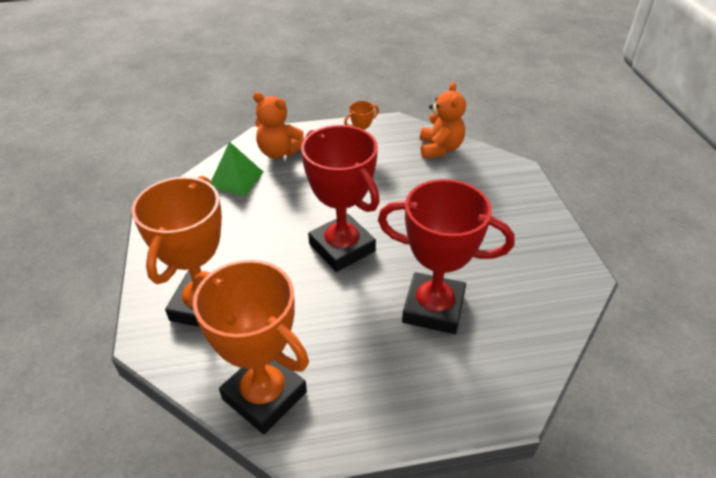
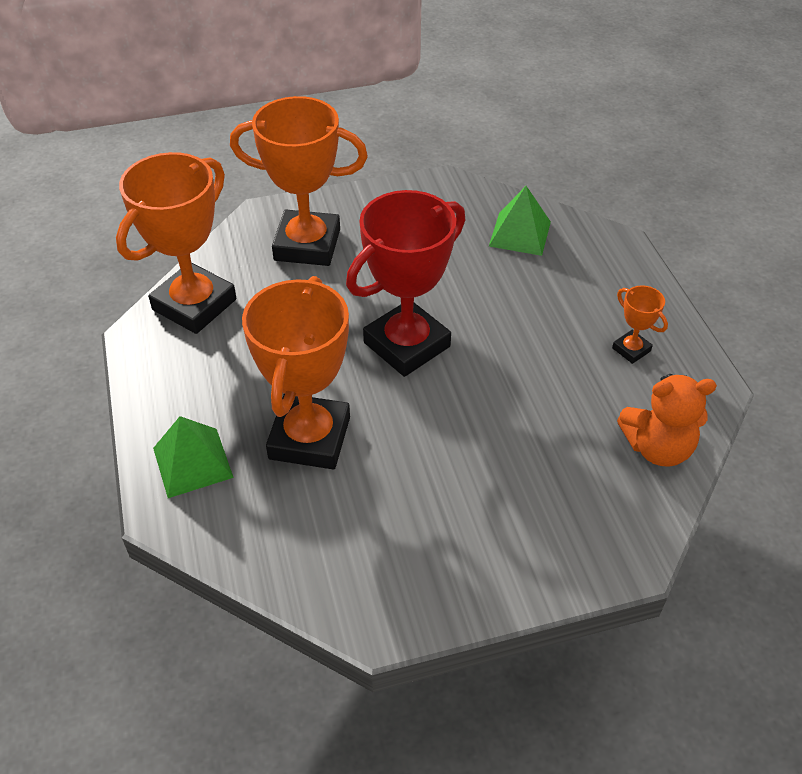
camera: 85 degrees right, 5 degrees up
orange teddy bear [253,92,305,158] -> none
red trophy [378,179,515,334] -> orange trophy [242,276,350,469]
none -> green pyramid [153,416,234,498]

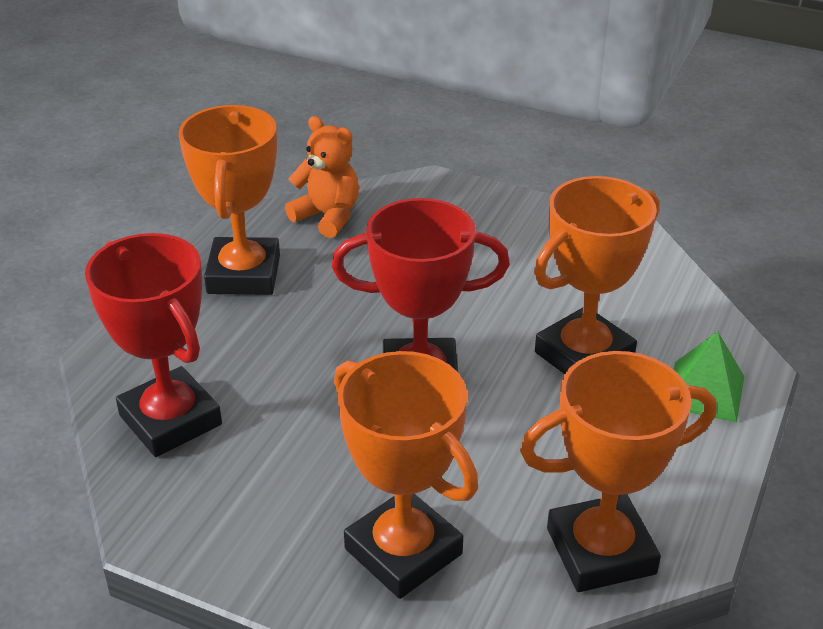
camera: 140 degrees left, 10 degrees down
green pyramid [489,186,551,256] -> red trophy [85,233,222,457]
orange trophy [612,285,668,364] -> orange trophy [178,105,280,295], size x2.27

